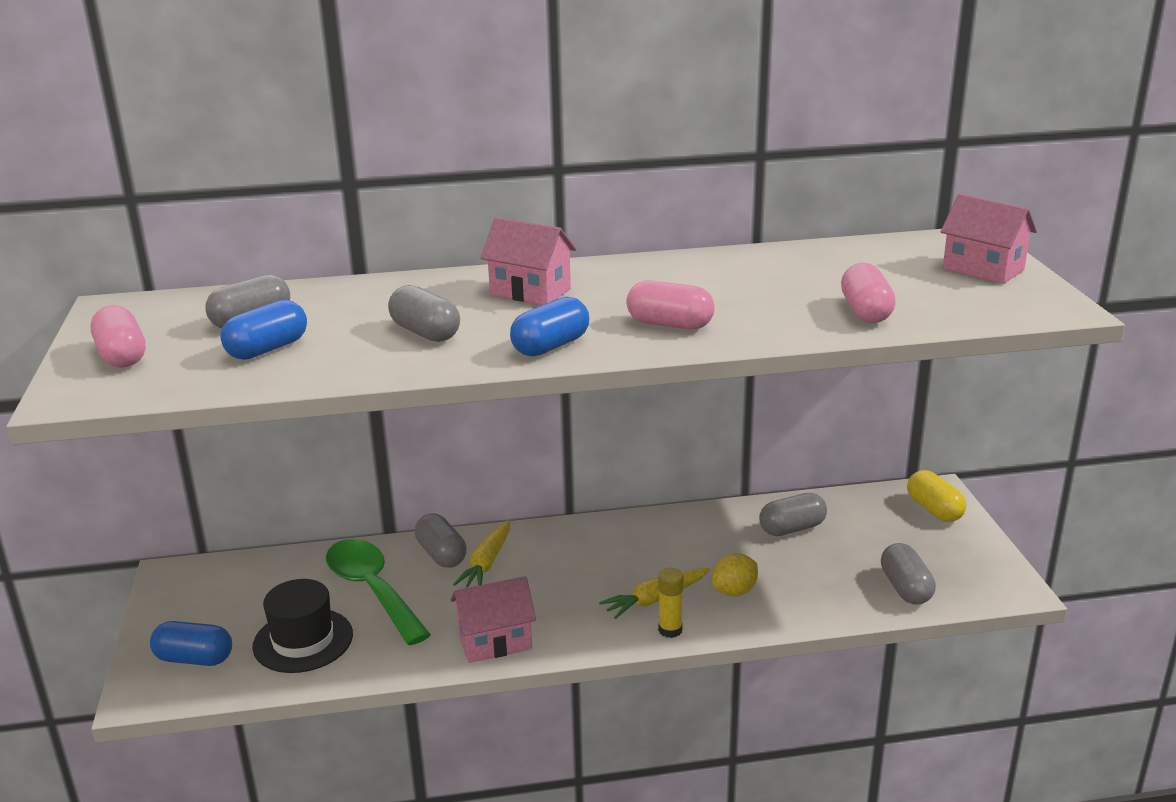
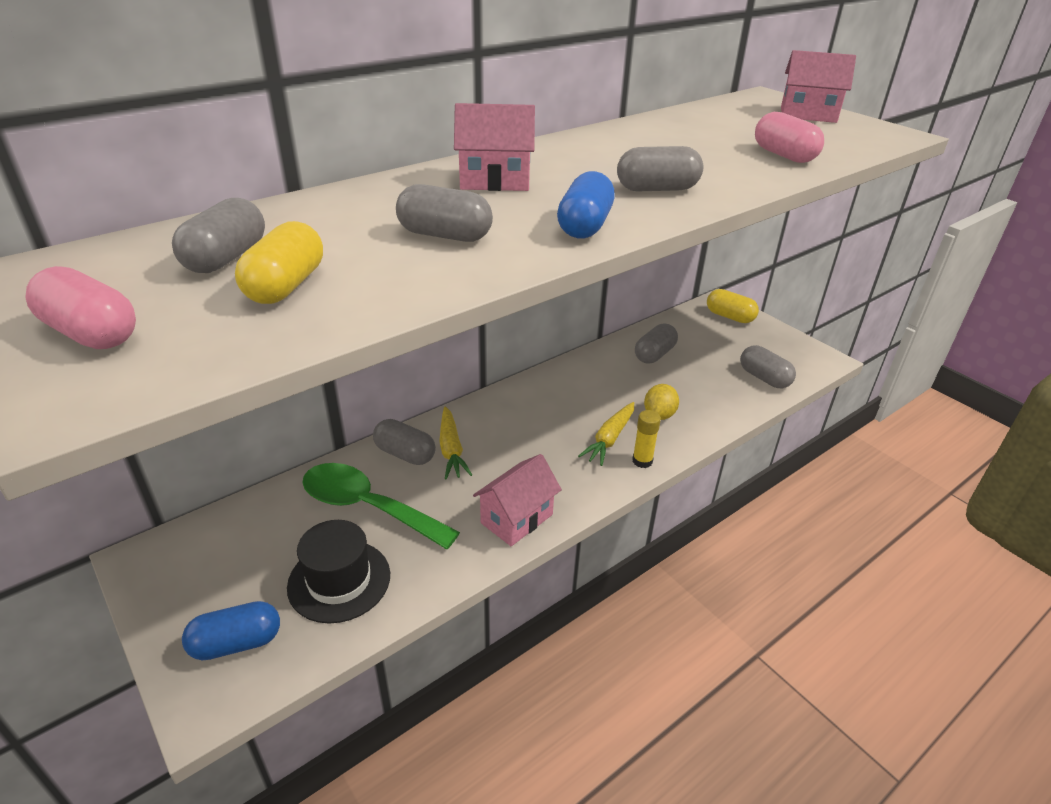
camera: 30 degrees left, 10 degrees up
blue capsule [220,300,307,360] -> yellow capsule [235,221,323,304]
pink capsule [626,280,715,330] -> grey capsule [617,146,703,192]

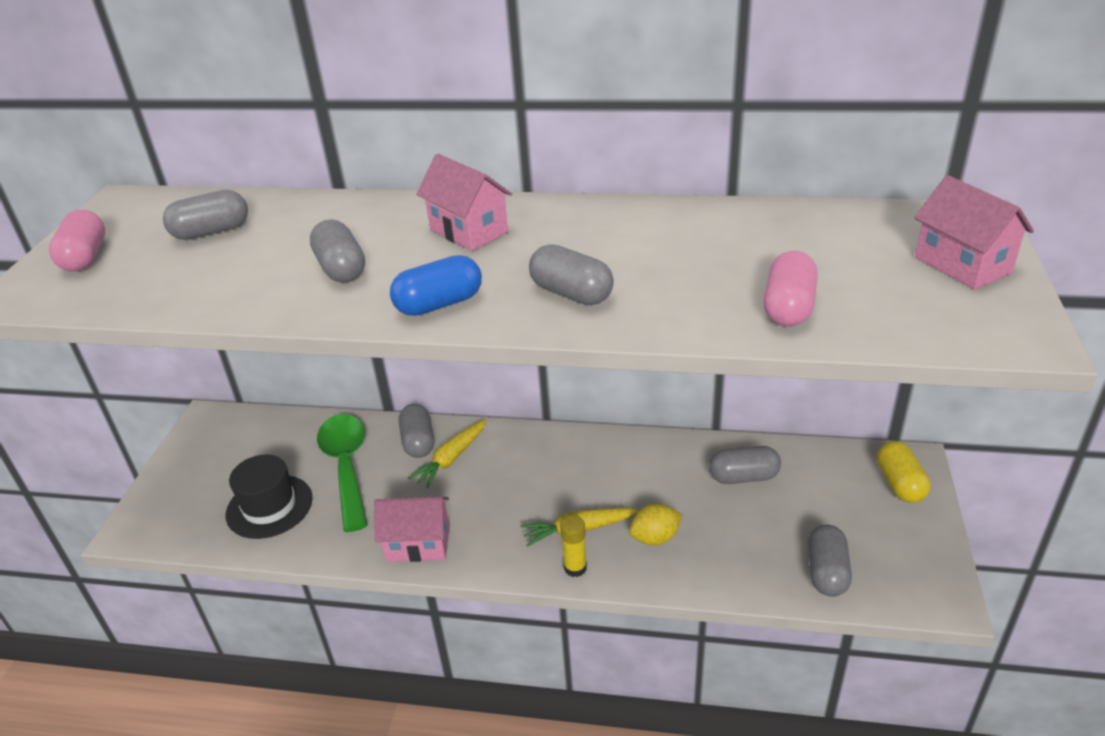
camera: 50 degrees right, 0 degrees up
blue capsule [182,601,280,660] -> none
yellow capsule [235,221,323,304] -> none

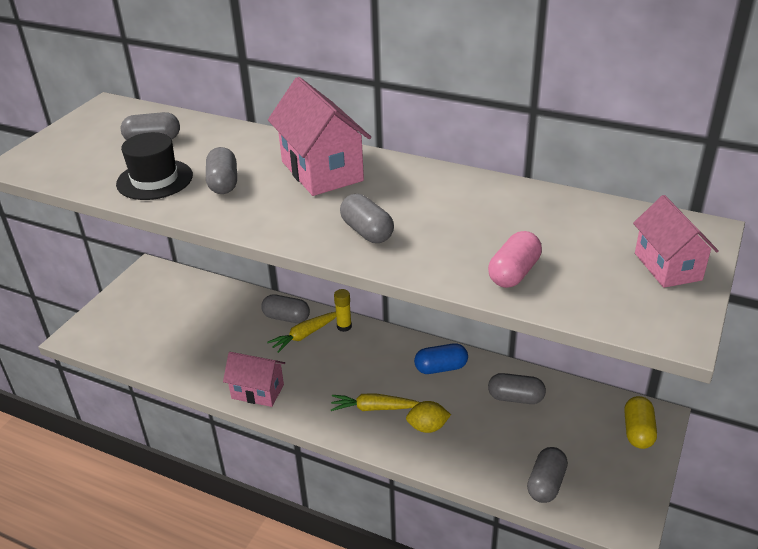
camera: 15 degrees right, 0 degrees up
pink capsule [49,210,105,271] -> none
black hat [226,455,313,539] -> black hat moved to [116,132,193,200]
green spoon [317,414,368,532] -> none
blue capsule [390,255,482,316] -> blue capsule moved to [414,343,468,374]
grey capsule [399,404,434,458] -> grey capsule turned 75 degrees counterclockwise [261,294,310,323]
pink house [416,154,512,251] -> pink house [268,77,371,196], size x1.57
yellow glue stick [560,515,587,577] -> yellow glue stick moved to [334,289,352,332]

